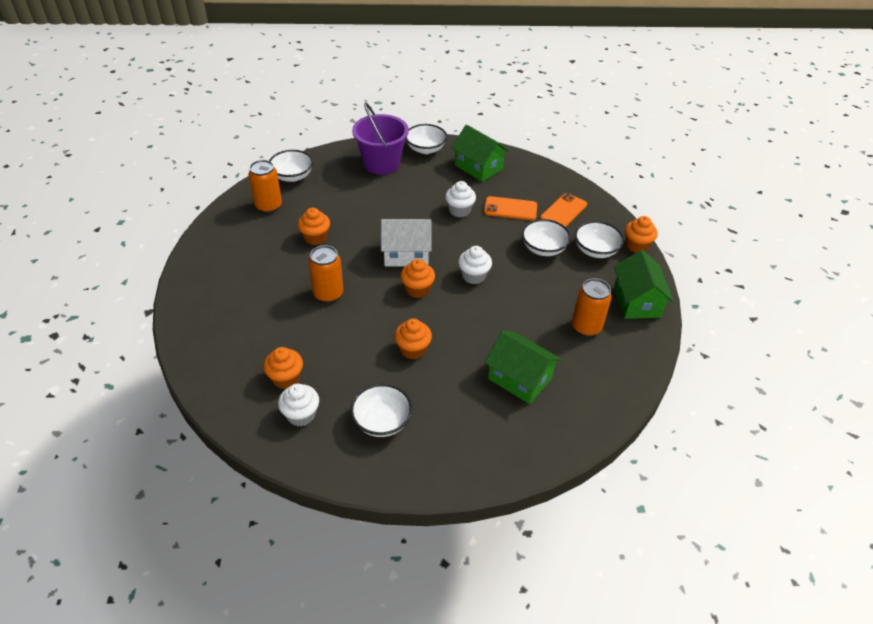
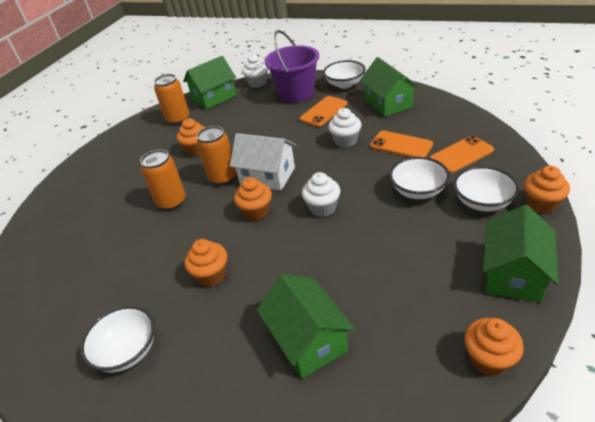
camera: 30 degrees right, 5 degrees down
orange cupcake [263,347,303,389] -> orange cupcake moved to [464,318,524,376]
white bowl [269,150,313,182] -> green house [183,56,236,110]
white cupcake [278,384,319,426] -> white cupcake moved to [242,54,268,88]
orange can [572,278,612,337] -> orange can moved to [197,126,236,186]
none -> orange phone [300,96,347,127]

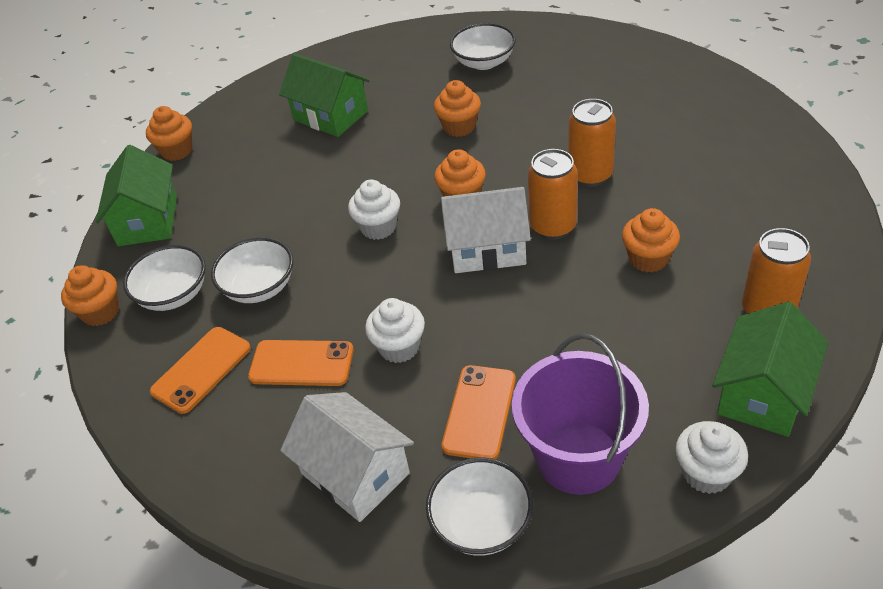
camera: 155 degrees right, 5 degrees up
green house [360,57,419,117] -> white house [280,392,414,522]

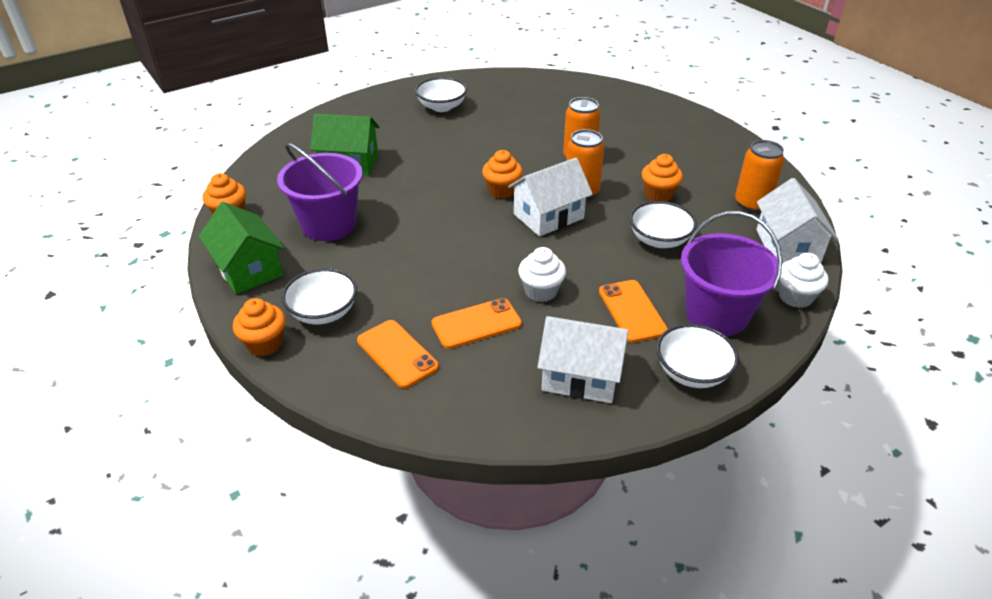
camera: 35 degrees left, 5 degrees down
orange phone [150,327,251,414] -> orange phone turned 45 degrees counterclockwise [357,320,439,388]
white bowl [211,237,293,303] -> white bowl moved to [629,201,697,248]
white cupcake [348,179,400,240] -> none
orange cupcake [434,80,481,137] -> none
green house [712,302,828,437] -> white house [756,178,838,264]
none -> purple bucket [277,143,363,241]

